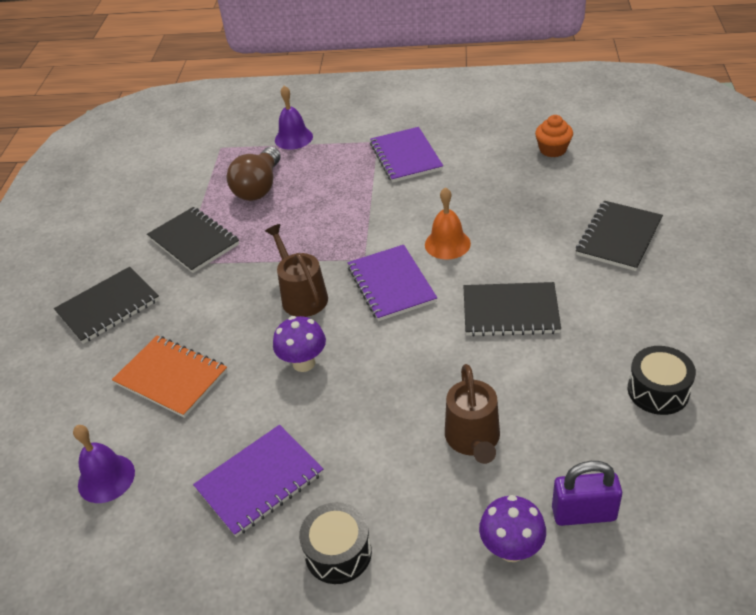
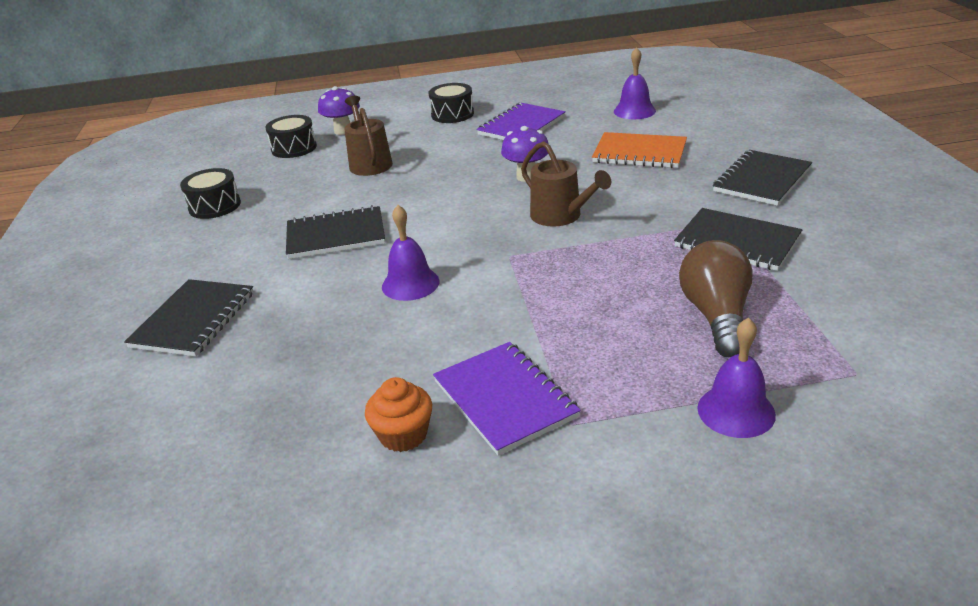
camera: 165 degrees right, 10 degrees down
purple notebook [348,245,437,321] -> none
orange bell [425,187,471,260] -> purple bell [382,205,439,301]
orange cupcake [535,115,573,157] -> orange cupcake moved to [365,377,432,452]
purple padlock [552,461,622,526] -> black drum [265,115,317,158]

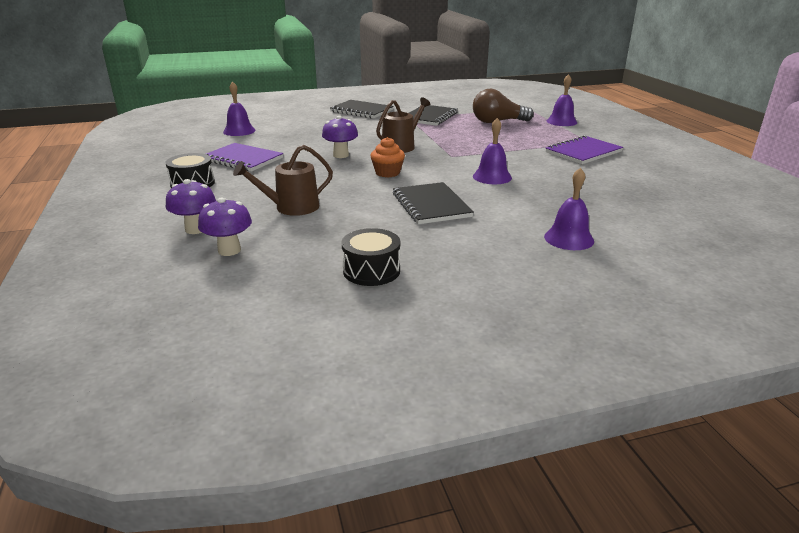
camera: 100 degrees left, 5 degrees down
black notebook [124,279,254,357] -> purple bell [544,167,594,250]
black drum [265,115,317,158] -> purple mushroom [198,197,252,256]
orange cupcake [365,377,432,452] -> orange cupcake moved to [370,137,405,178]
orange notebook [592,132,687,168] -> none

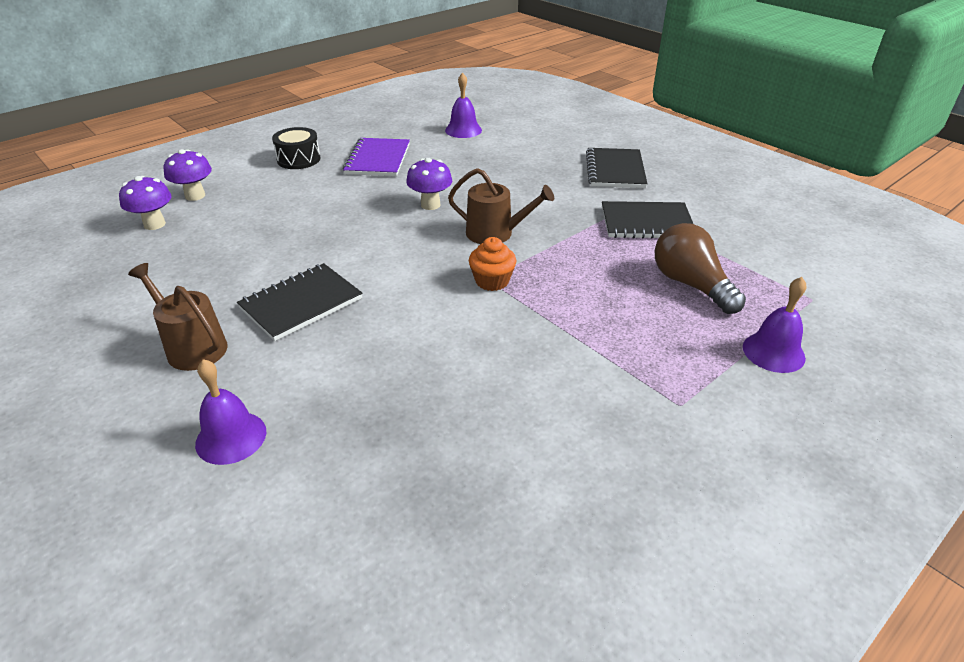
camera: 65 degrees right, 10 degrees up
brown watering can [233,145,333,216] -> brown watering can moved to [128,263,228,371]
black drum [341,228,400,286] -> none
orange cupcake [370,137,405,178] -> orange cupcake moved to [469,237,516,291]
purple bell [473,118,512,184] -> none
purple notebook [546,135,623,164] -> none

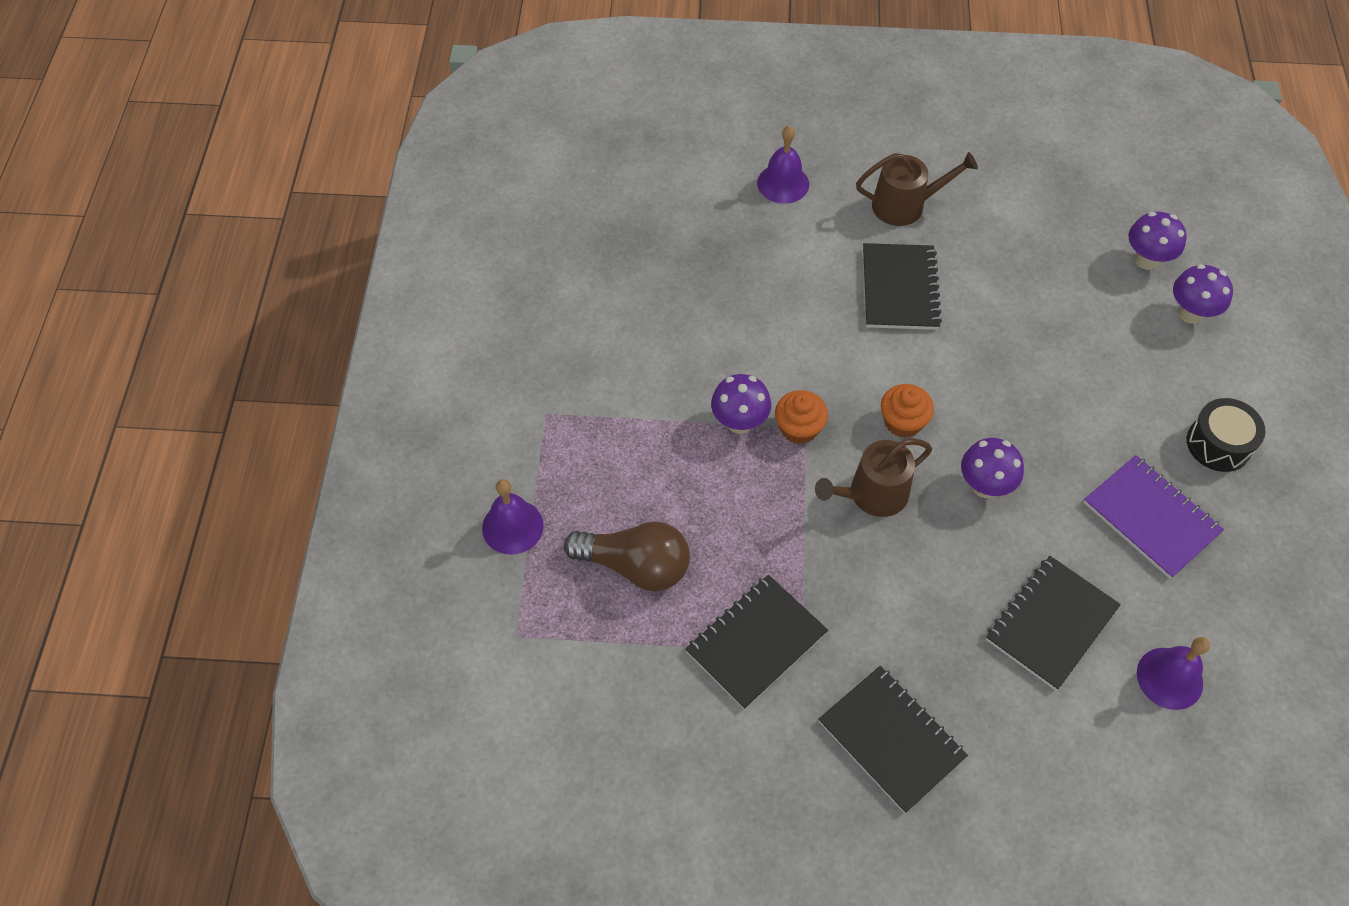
camera: 135 degrees right, 20 degrees up
none -> purple mushroom [711,374,771,434]
none -> orange cupcake [881,384,934,438]
none -> black notebook [986,556,1121,691]

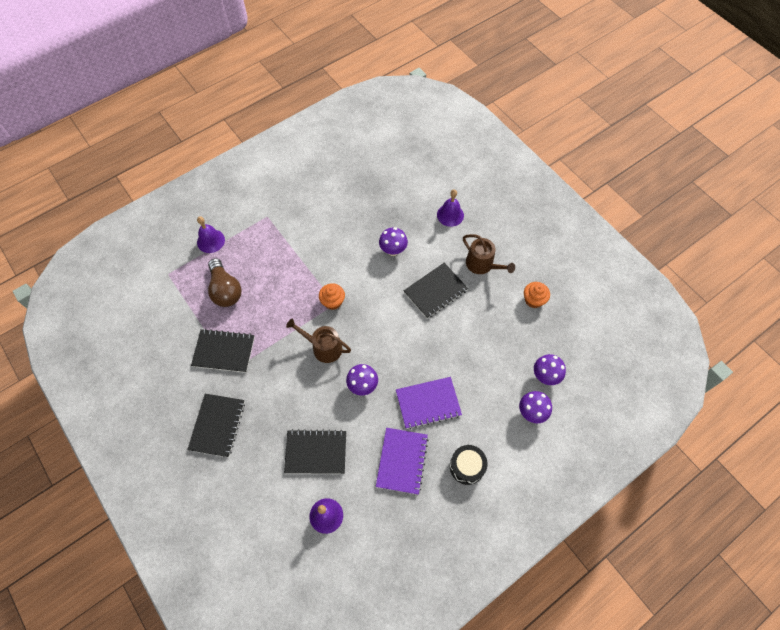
camera: 50 degrees right, 5 degrees up
purple mushroom [711,374,771,434] -> purple mushroom moved to [379,227,408,256]
orange cupcake [881,384,934,438] -> orange cupcake moved to [524,282,550,308]
none -> purple notebook [396,377,462,429]

